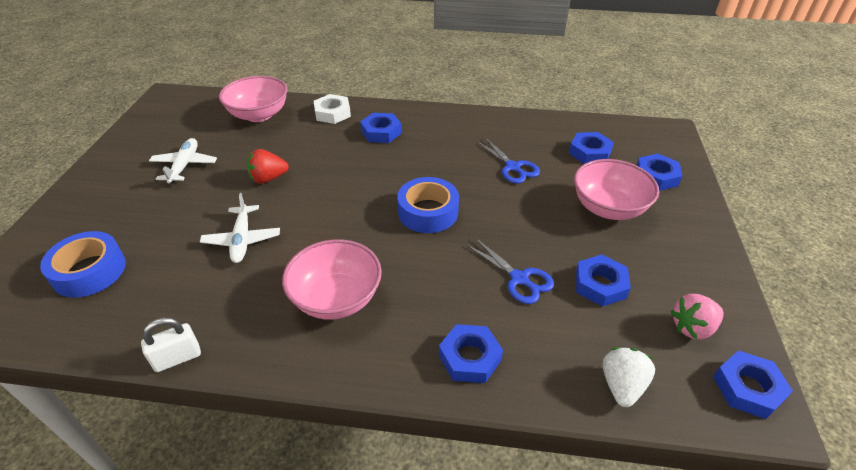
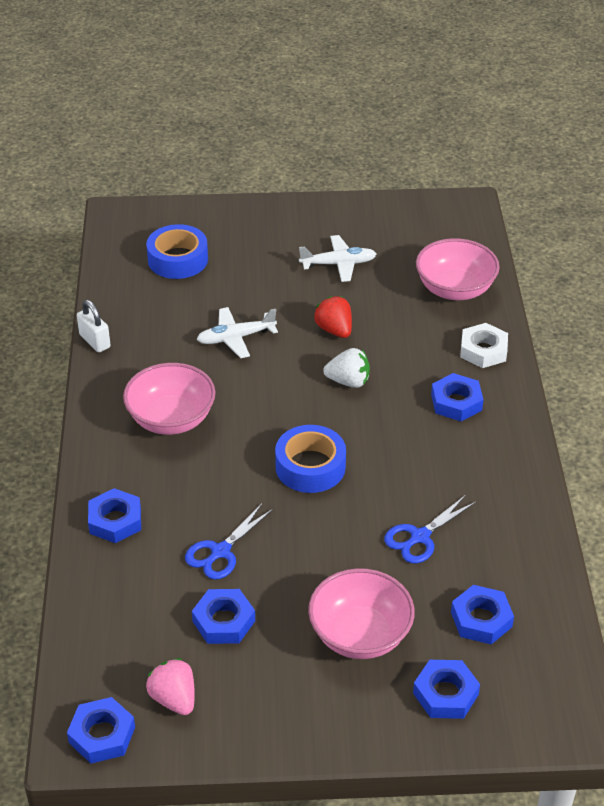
camera: 80 degrees right, 0 degrees up
white strawberry [603,347,655,407] -> white strawberry moved to [323,348,370,388]

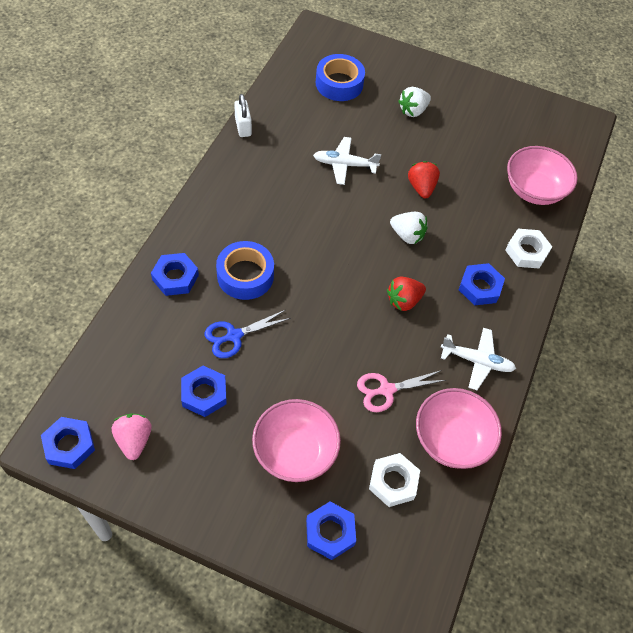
camera: 20 degrees right, 15 degrees up
pink bowl [123,363,215,435] -> pink bowl moved to [416,388,502,469]
blue tape [275,425,346,493] -> blue tape moved to [216,241,274,300]
white plane [299,235,376,282] -> white plane moved to [441,328,516,390]
blue scissors [384,495,476,563] -> pink scissors [357,370,446,412]
blue nut [451,585,514,644] -> white nut [369,453,420,507]
none -> red strawberry [387,277,426,311]
none -> white strawberry [398,87,431,117]

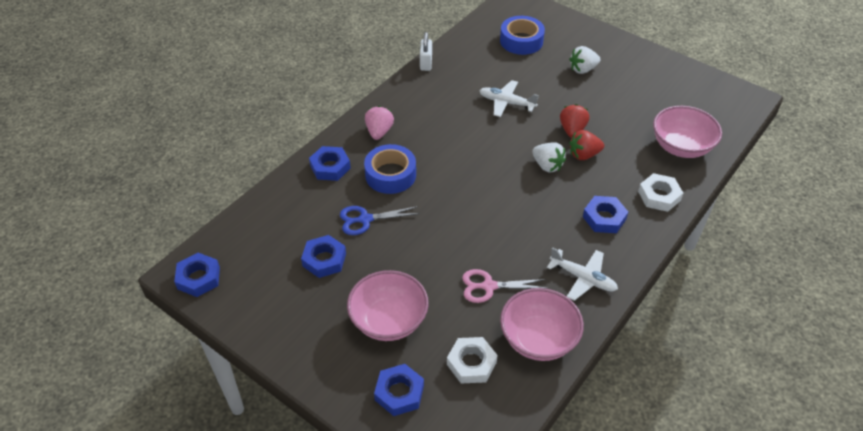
camera: 20 degrees right, 10 degrees down
pink strawberry [112,413,152,460] -> pink strawberry moved to [365,106,394,140]
red strawberry [387,277,426,311] -> red strawberry moved to [569,130,604,160]

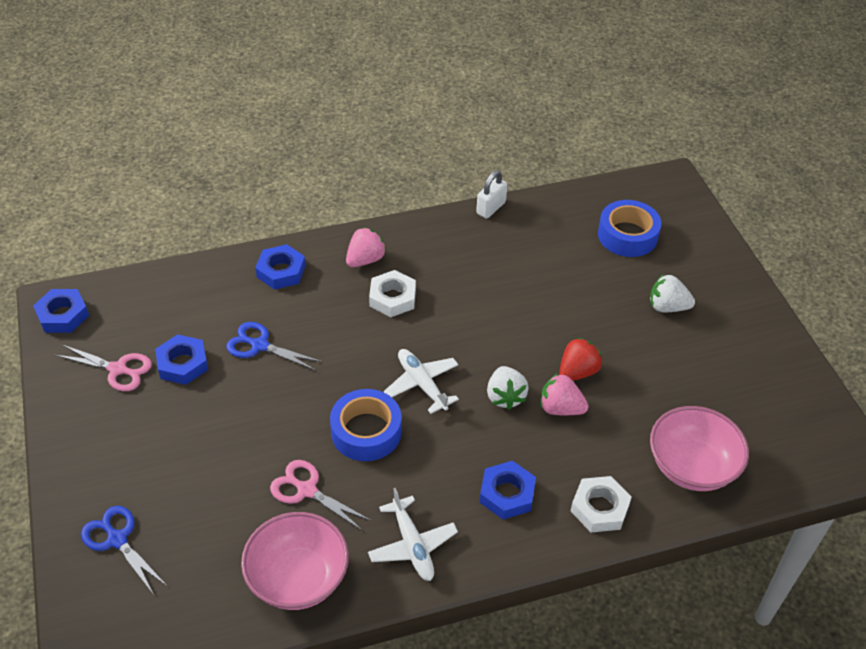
camera: 35 degrees right, 0 degrees up
pink bowl [347,270,429,341] -> none
blue tape [364,144,416,194] -> blue tape moved to [330,389,402,461]
blue nut [374,364,424,416] -> blue scissors [81,506,167,595]
white nut [447,337,498,384] -> white nut moved to [369,270,416,317]
white plane [479,80,539,117] -> white plane moved to [384,349,459,414]
red strawberry [569,130,604,160] -> pink strawberry [540,373,589,415]
none -> pink scissors [55,345,152,391]

